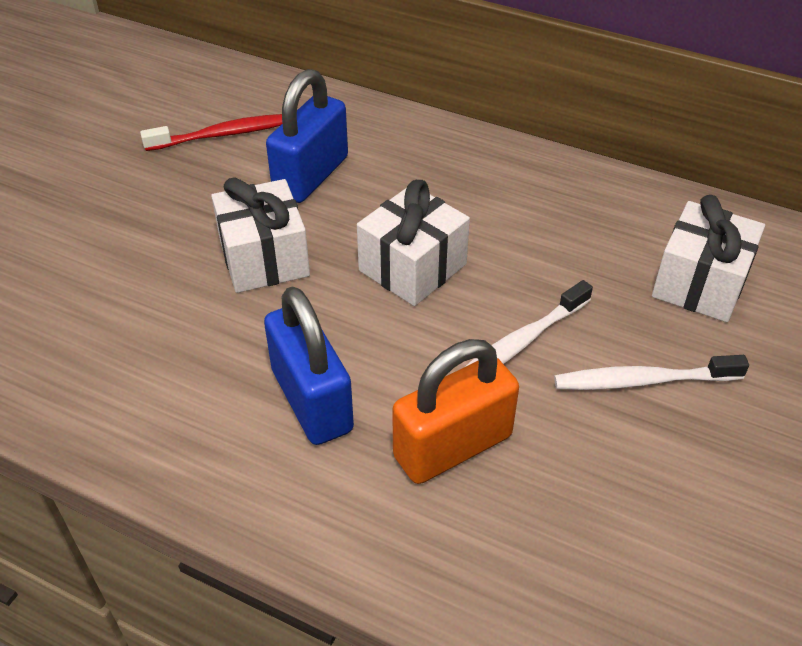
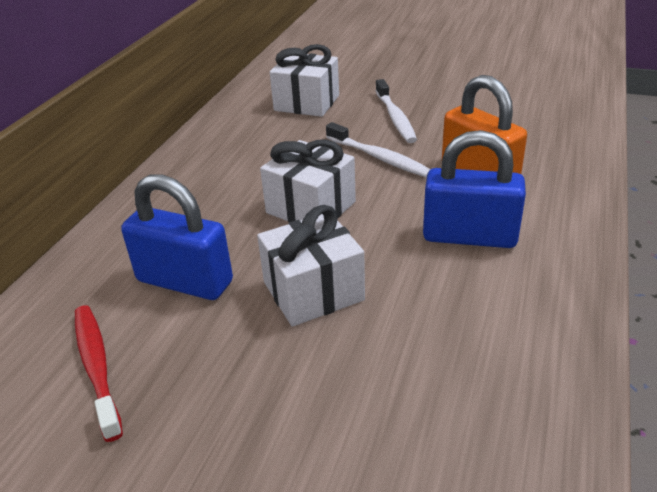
camera: 95 degrees left, 10 degrees down
blue padlock [264,287,354,445] -> blue padlock turned 45 degrees clockwise [423,130,526,248]

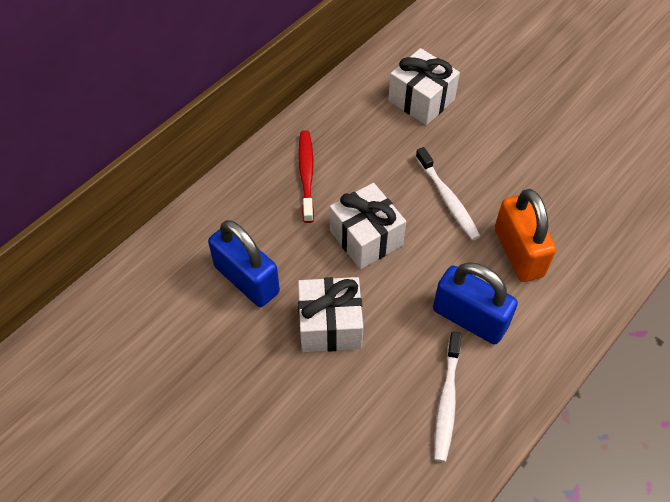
camera: 20 degrees right, 20 degrees up
red toothbrush [75,305,123,442] -> red toothbrush moved to [298,130,314,223]
white toothbrush [376,79,417,143] -> white toothbrush moved to [434,332,462,462]

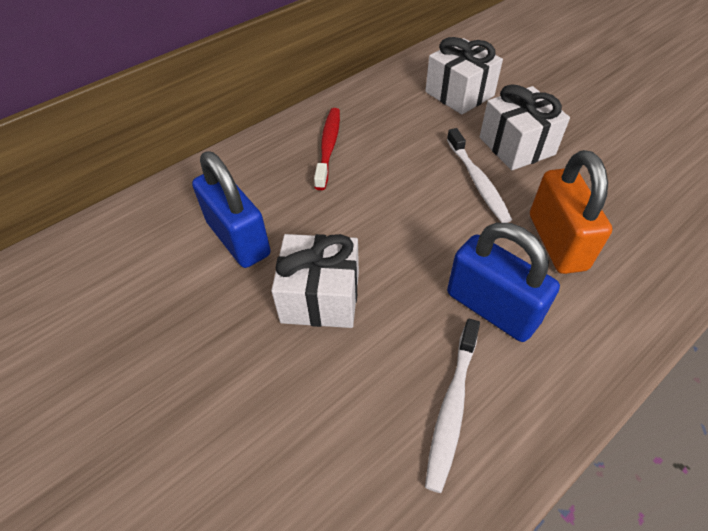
camera: 10 degrees right, 5 degrees down
white gift [330,183,406,269] -> white gift moved to [480,84,570,170]

